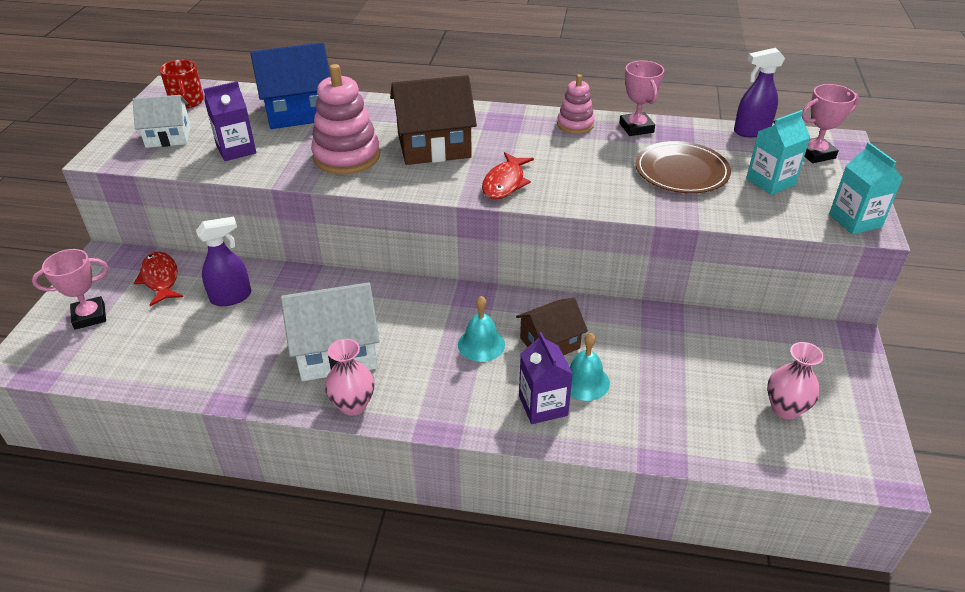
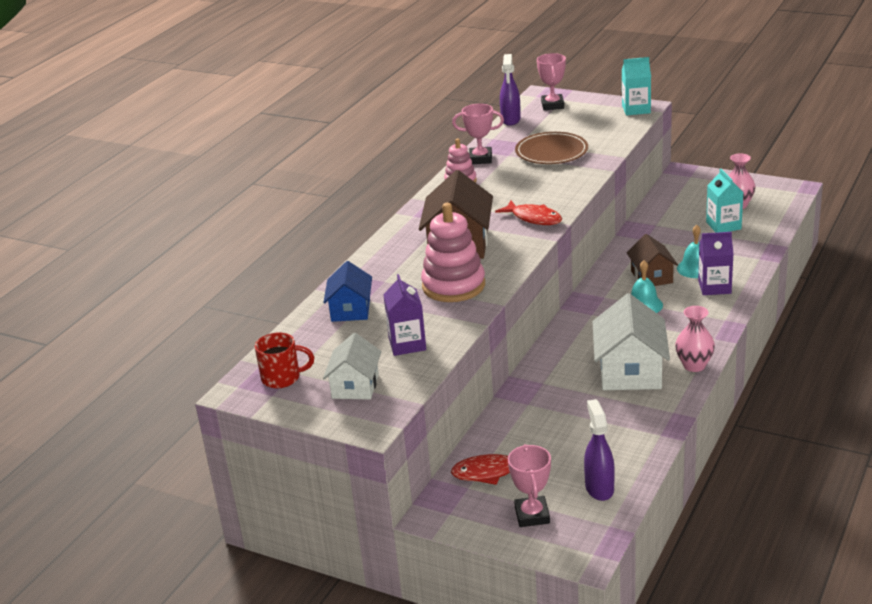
camera: 70 degrees left, 10 degrees down
purple spray bottle [196,217,251,306] -> purple spray bottle moved to [584,399,615,501]
blue house [250,42,331,129] -> blue house [323,261,372,322], size x0.62
turquoise carton [746,110,810,195] -> turquoise carton moved to [706,169,743,233]

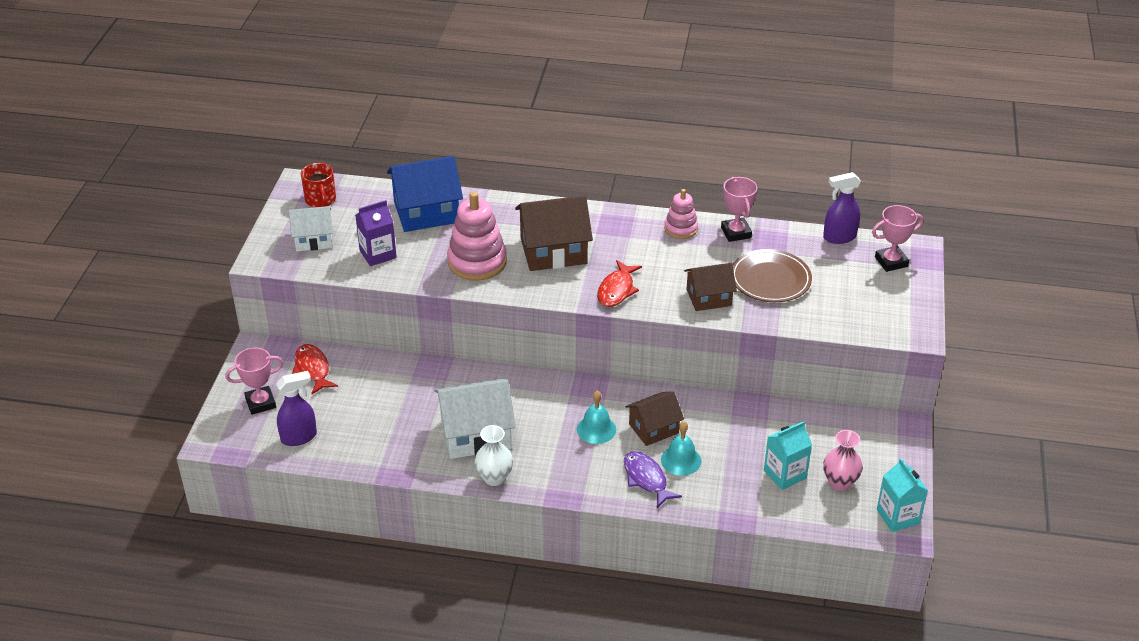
camera: 70 degrees right, 10 degrees up
blue house [323,261,372,322] -> blue house [387,156,463,232], size x1.61
turquoise carton [622,57,651,115] -> turquoise carton moved to [877,458,928,532]
pink vase [675,306,715,372] -> white vase [474,425,513,486]
purple carton [698,232,734,295] -> purple fish [624,451,682,508]
none -> brown house [684,263,737,311]

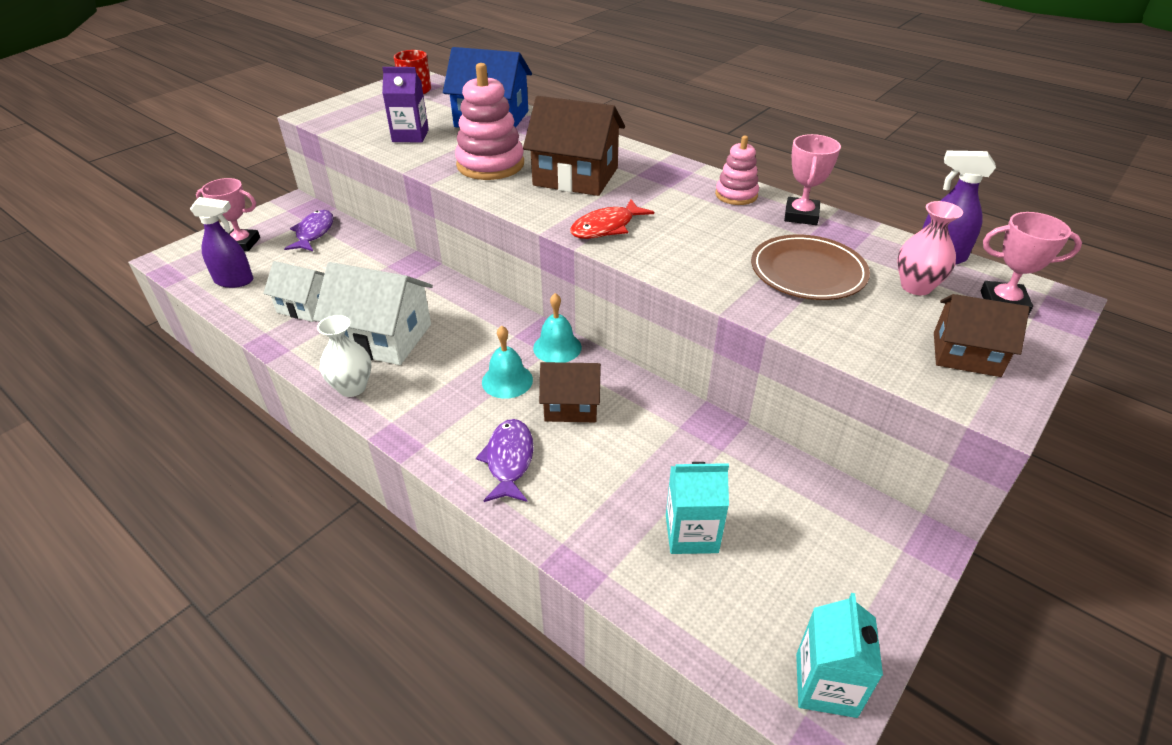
camera: 30 degrees right, 0 degrees up
white house [289,206,333,251] -> white house moved to [263,261,325,322]
red fish [292,344,338,395] -> purple fish [284,210,333,251]
turquoise bell [661,421,701,476] -> turquoise bell moved to [533,293,582,363]
brown house [684,263,737,311] -> brown house moved to [934,294,1030,377]
pink vase [823,430,863,491] -> pink vase moved to [897,201,963,295]

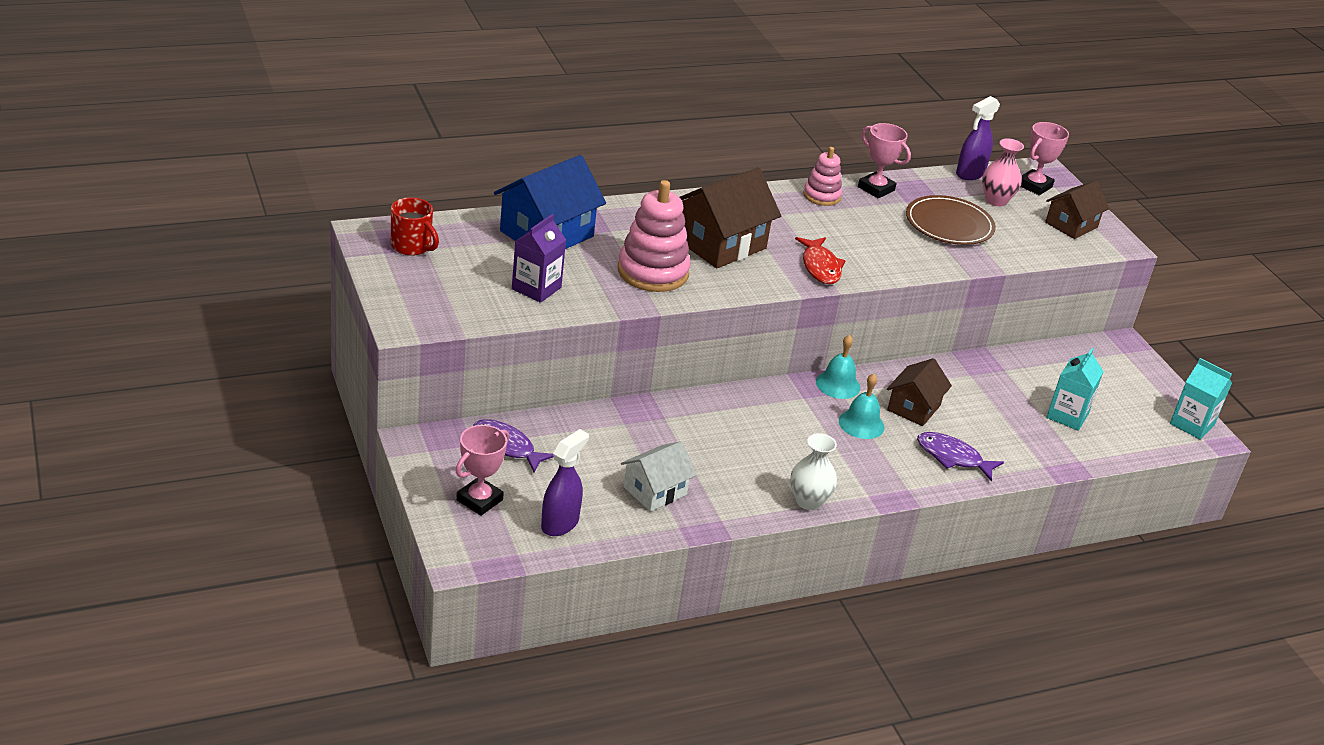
camera: 65 degrees left, 5 degrees down
white house [313,262,433,365] -> none

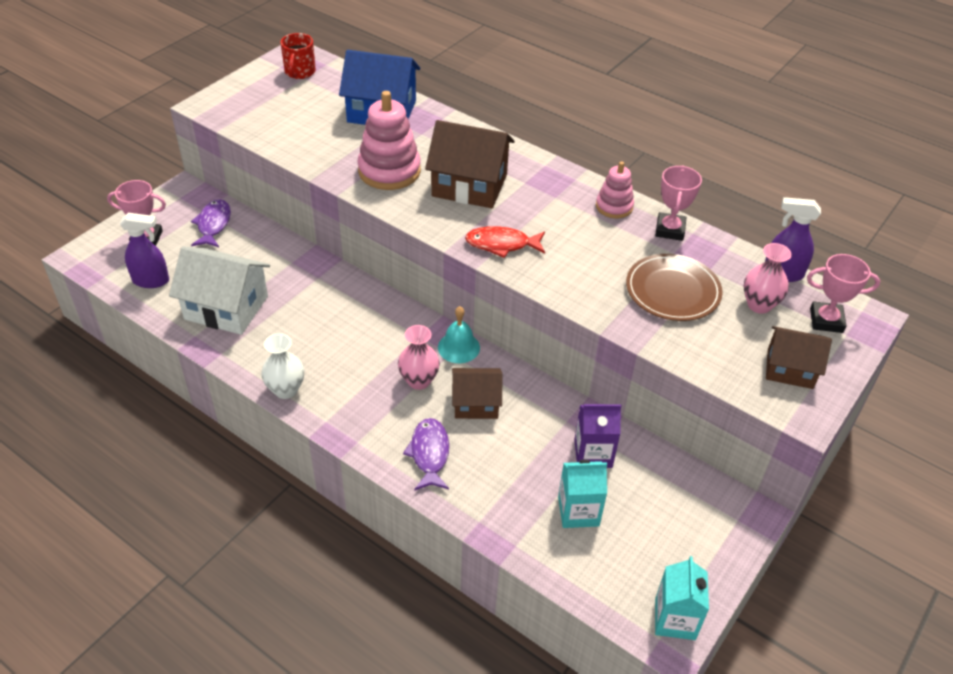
camera: 60 degrees right, 10 degrees up
purple carton [512,214,566,303] -> purple carton moved to [574,404,621,468]
white house [621,441,696,512] -> white house [169,246,270,335], size x1.61
red fish [795,237,846,284] -> red fish turned 45 degrees clockwise [465,226,545,258]
turquoise bell [839,374,884,439] -> pink vase [398,325,440,390]

